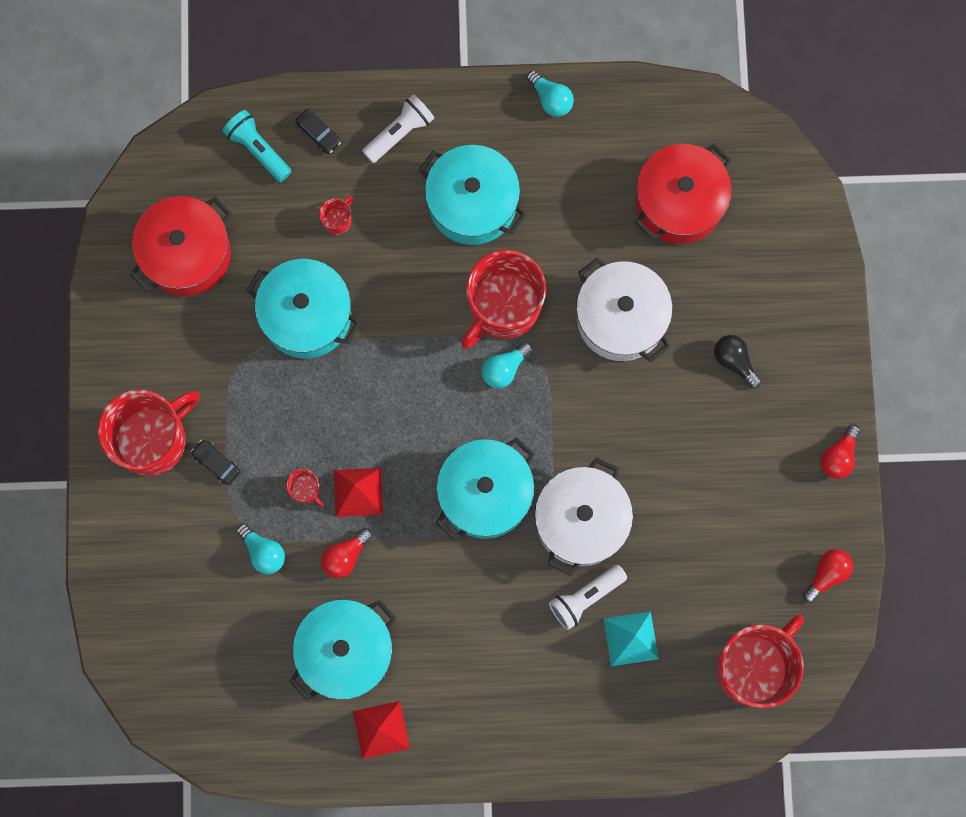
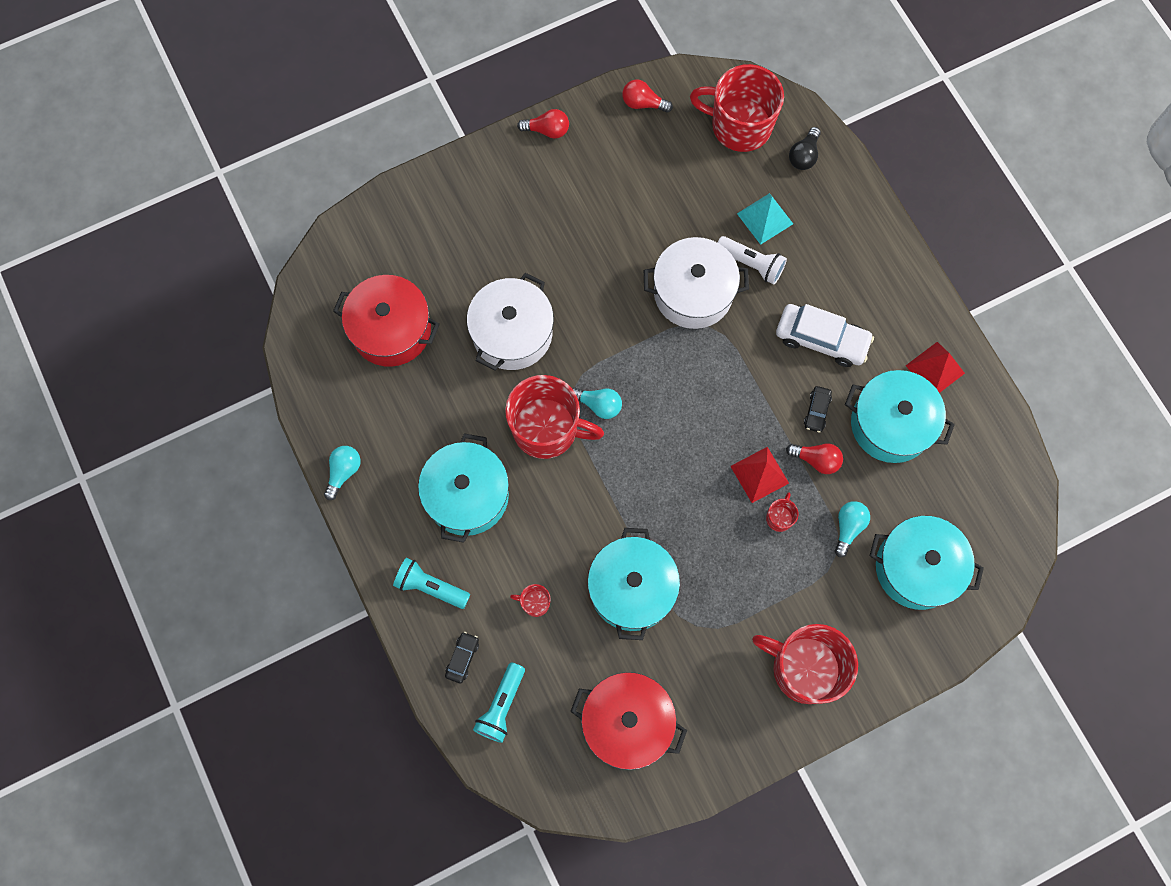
camera: 115 degrees left, 5 degrees down
black car [191,440,240,485] -> black car moved to [804,386,832,433]
white flashlight [362,94,434,163] -> turquoise flashlight [393,558,470,609]
turquoise pot [436,437,535,540] -> turquoise pot moved to [870,516,984,610]
black light bulb [714,335,761,389] -> black light bulb moved to [789,127,821,170]
none -> white car [776,304,874,367]

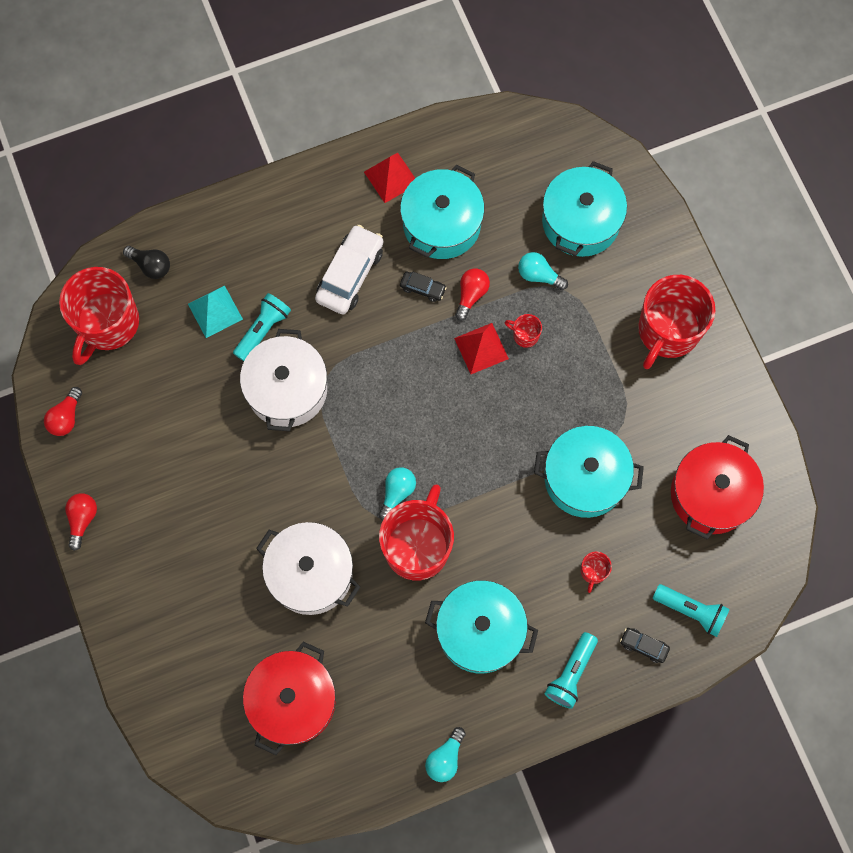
camera: 85 degrees left, 0 degrees up
turquoise light bulb [324,446,361,500] -> turquoise light bulb turned 90 degrees counterclockwise [425,727,466,782]
white flashlight [718,236,787,285] -> turquoise flashlight [233,293,291,361]

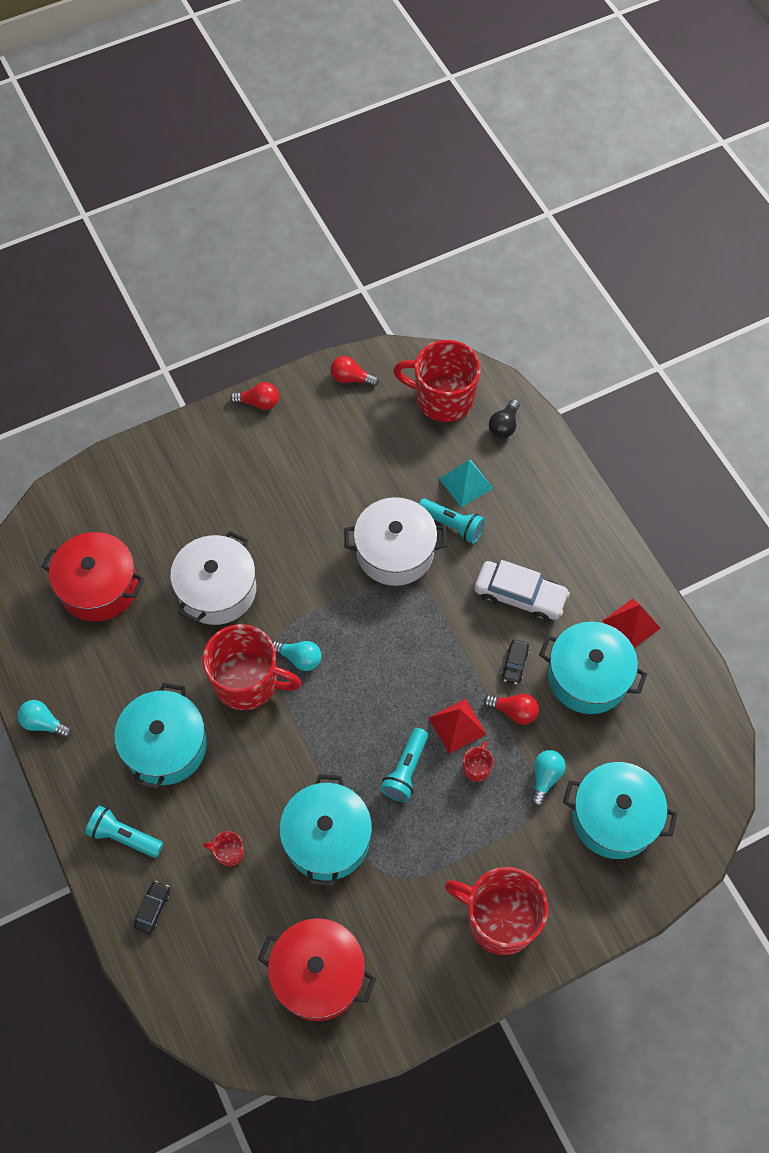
camera: 85 degrees right, 10 degrees down
turquoise flashlight [653,584,730,637] -> turquoise flashlight moved to [380,728,428,802]

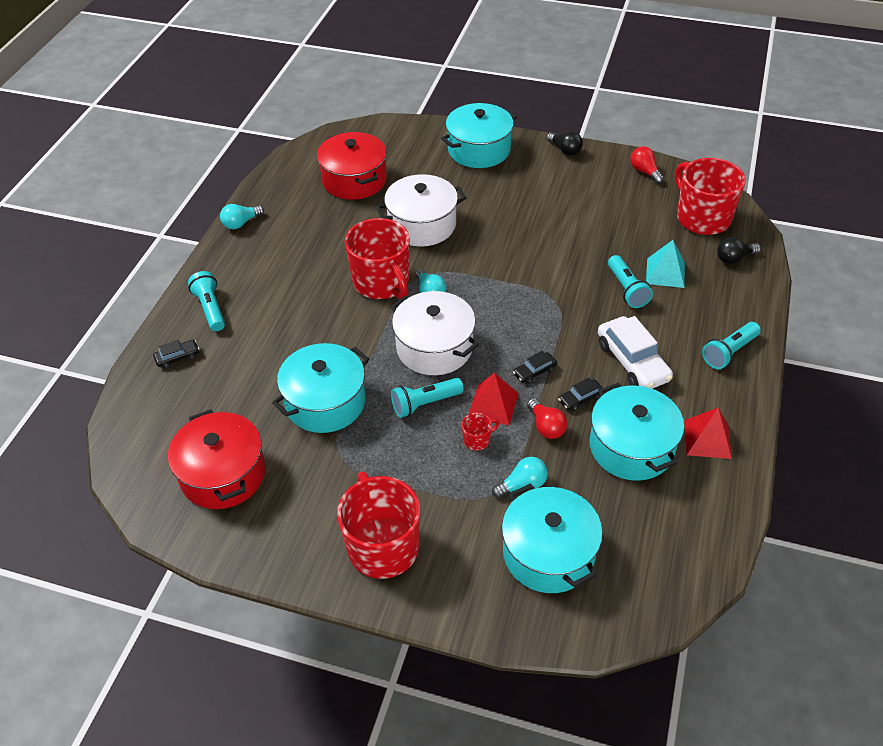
camera: 45 degrees right, 15 degrees down
turquoise light bulb [17,700,72,738] -> turquoise light bulb turned 105 degrees counterclockwise [220,204,264,229]
turquoise pot [114,683,207,789] -> turquoise pot moved to [441,103,517,168]
red mug [203,831,244,867] -> none
red light bulb [230,382,279,410] -> black light bulb [547,131,583,155]
white pot [345,497,447,586] -> white pot moved to [391,291,479,375]
none -> black car [513,351,557,384]
none -> turquoise flashlight [702,322,761,369]

